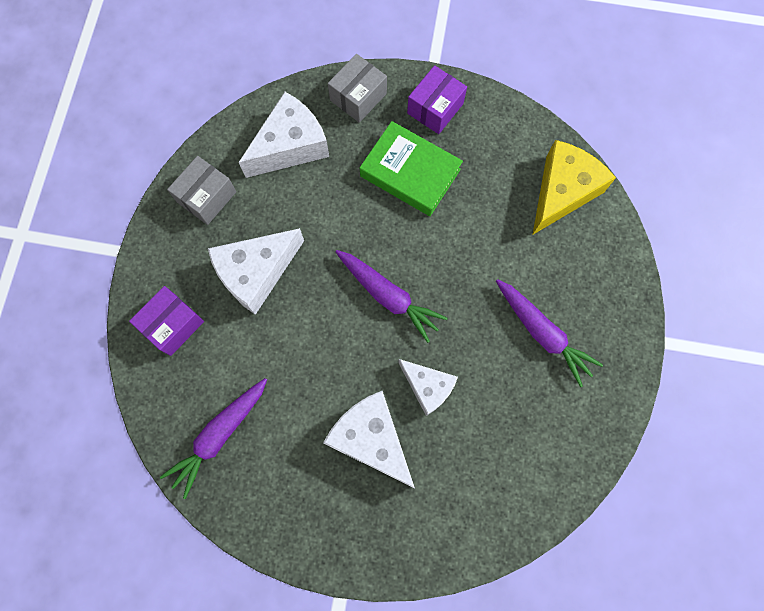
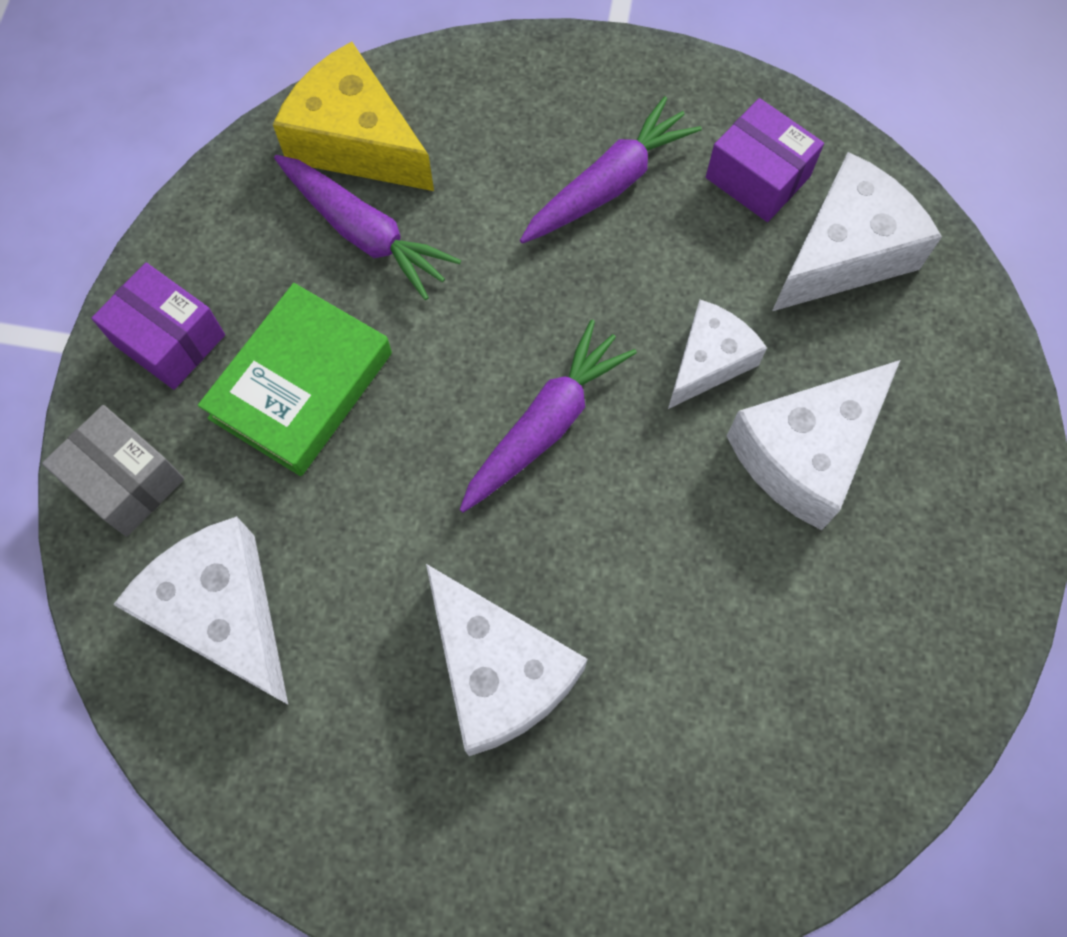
camera: 90 degrees left, 5 degrees down
purple box [129,286,204,356] -> purple box moved to [706,98,824,222]
purple carrot [160,378,267,499] -> purple carrot moved to [274,155,461,300]
grey box [167,156,236,225] -> none
none -> white cheese [772,152,942,311]

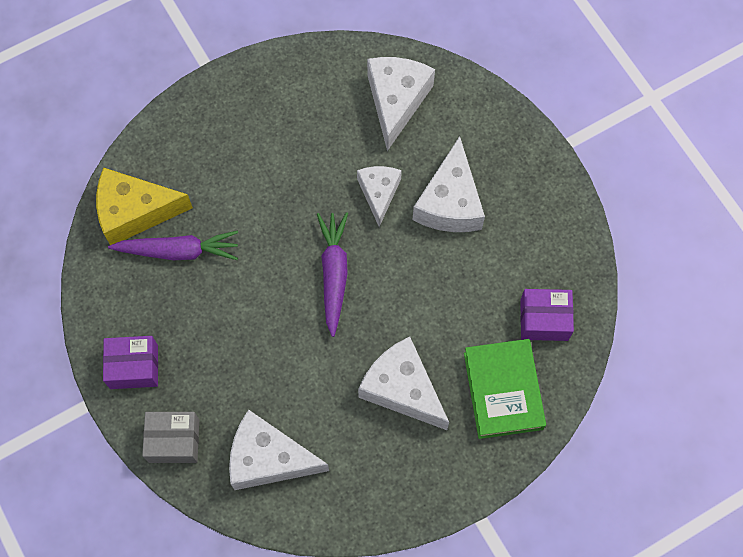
camera: 40 degrees left, 0 degrees up
green book [198,283,392,476] -> green book moved to [464,339,546,439]
white cheese [426,564,588,756] -> white cheese turned 150 degrees counterclockwise [358,337,449,430]
purple carrot [520,96,702,244] -> none
purple box [706,98,824,222] -> purple box moved to [520,289,574,341]

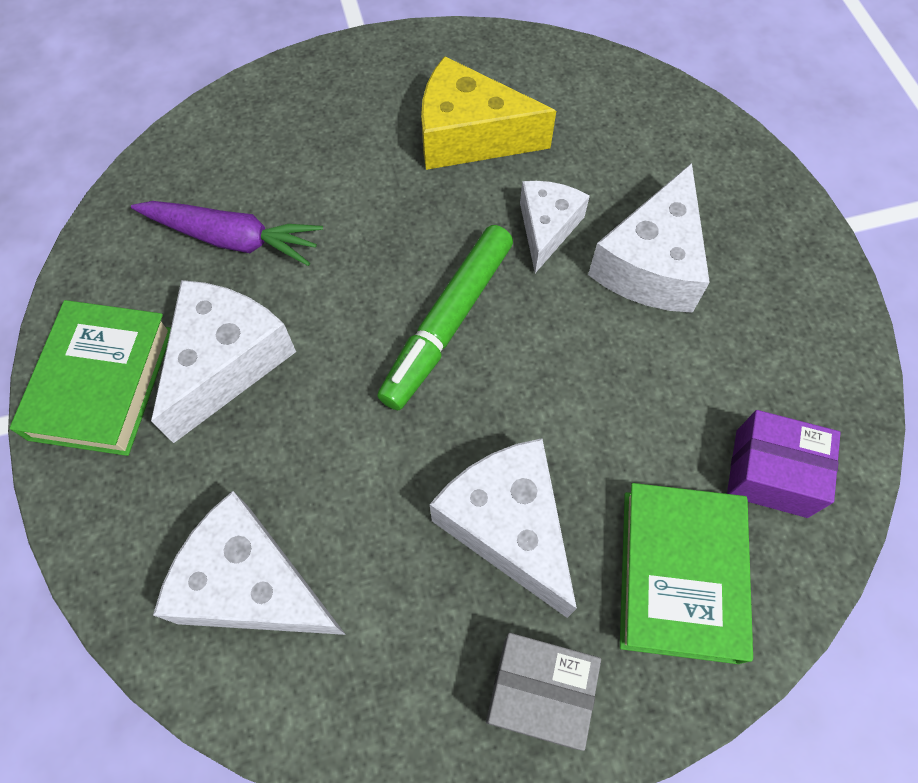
camera: 15 degrees right, 5 degrees down
yellow cheese [96,168,193,245] -> yellow cheese moved to [421,56,556,170]
purple box [103,336,158,389] -> green book [10,300,171,456]
grey box [142,412,199,463] -> grey box moved to [486,633,601,751]
purple carrot [317,212,348,337] -> green marker [377,225,513,410]
white cheese [367,57,435,151] -> white cheese moved to [151,280,296,443]

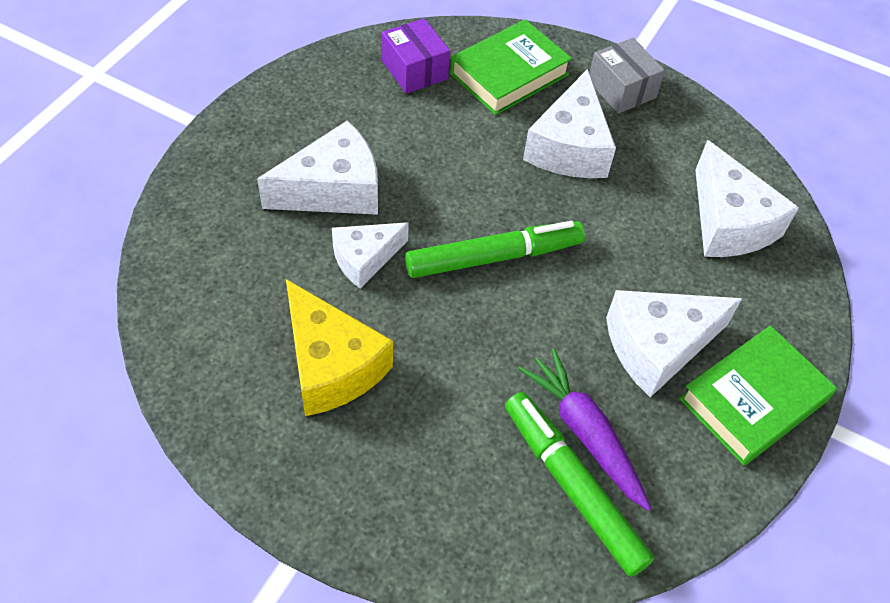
camera: 140 degrees left, 10 degrees down
none -> green marker [505,392,654,577]

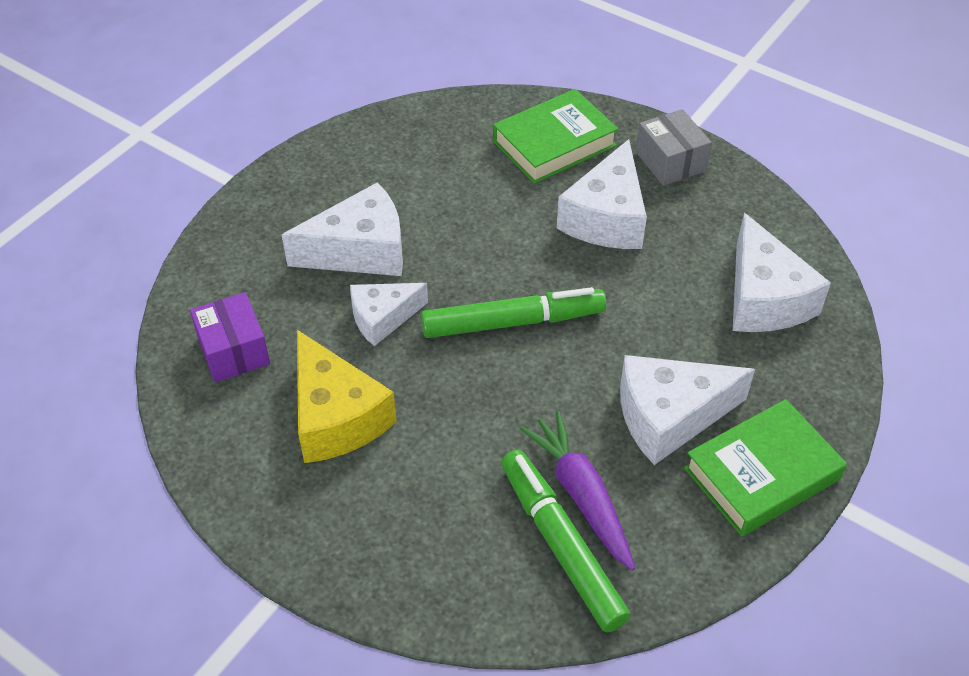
camera: 10 degrees right, 5 degrees down
purple box [382,18,450,94] -> purple box moved to [190,292,270,382]

